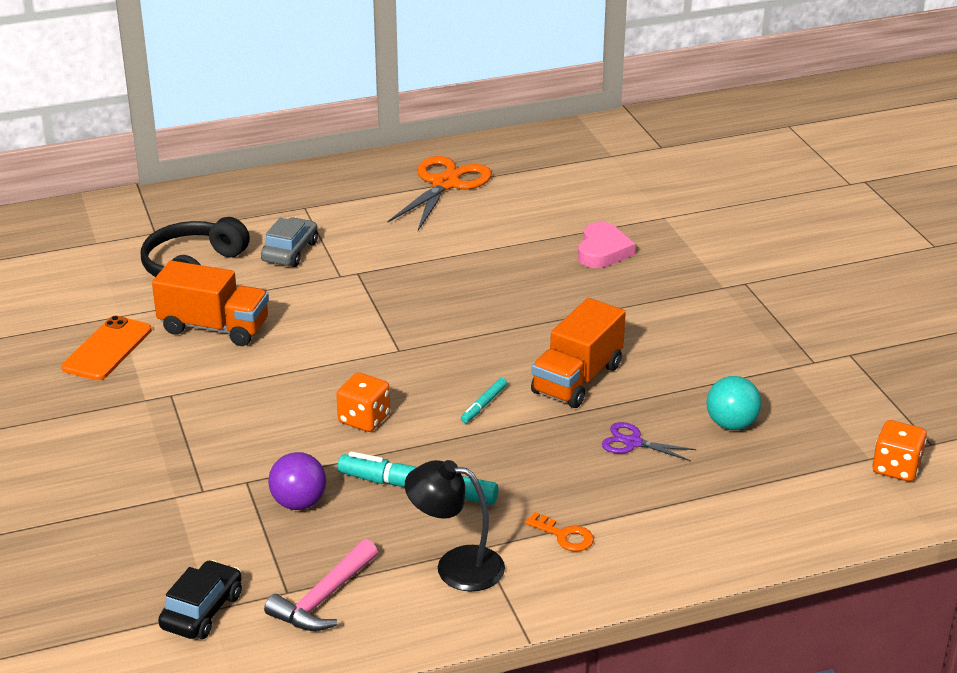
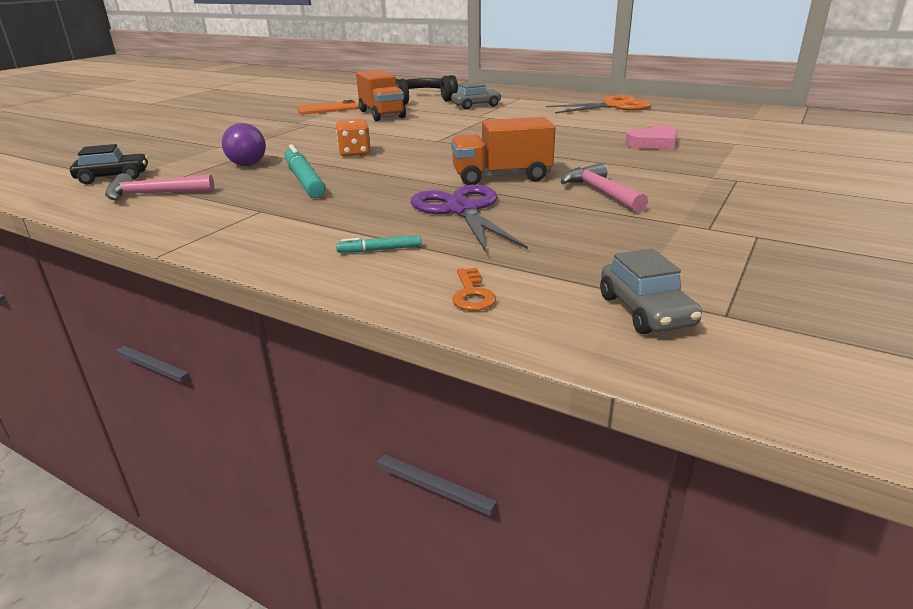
camera: 50 degrees right, 5 degrees down
black lamp [405,460,505,591] -> none
turquoise marker [461,378,507,423] -> turquoise marker moved to [336,235,421,253]
orange key [525,512,594,552] -> orange key moved to [452,268,496,311]
purple scissors [602,422,696,461] -> purple scissors [411,185,528,254], size x1.93
turquoise ball [706,376,761,430] -> none
orange dice [872,420,927,482] -> grey car [600,249,702,334]
none -> pink hammer [561,163,648,212]

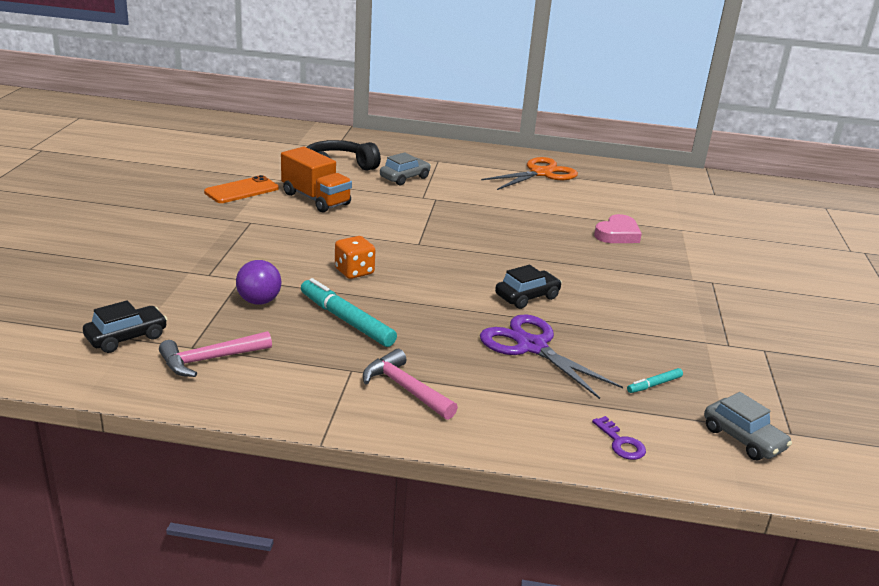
camera: 25 degrees left, 0 degrees up
turquoise marker [336,235,421,253] -> turquoise marker moved to [627,368,683,393]
orange truck [451,117,556,185] -> black car [495,265,562,309]
orange key [452,268,496,311] -> purple key [592,416,646,460]
pink hammer [561,163,648,212] -> pink hammer moved to [363,349,458,420]

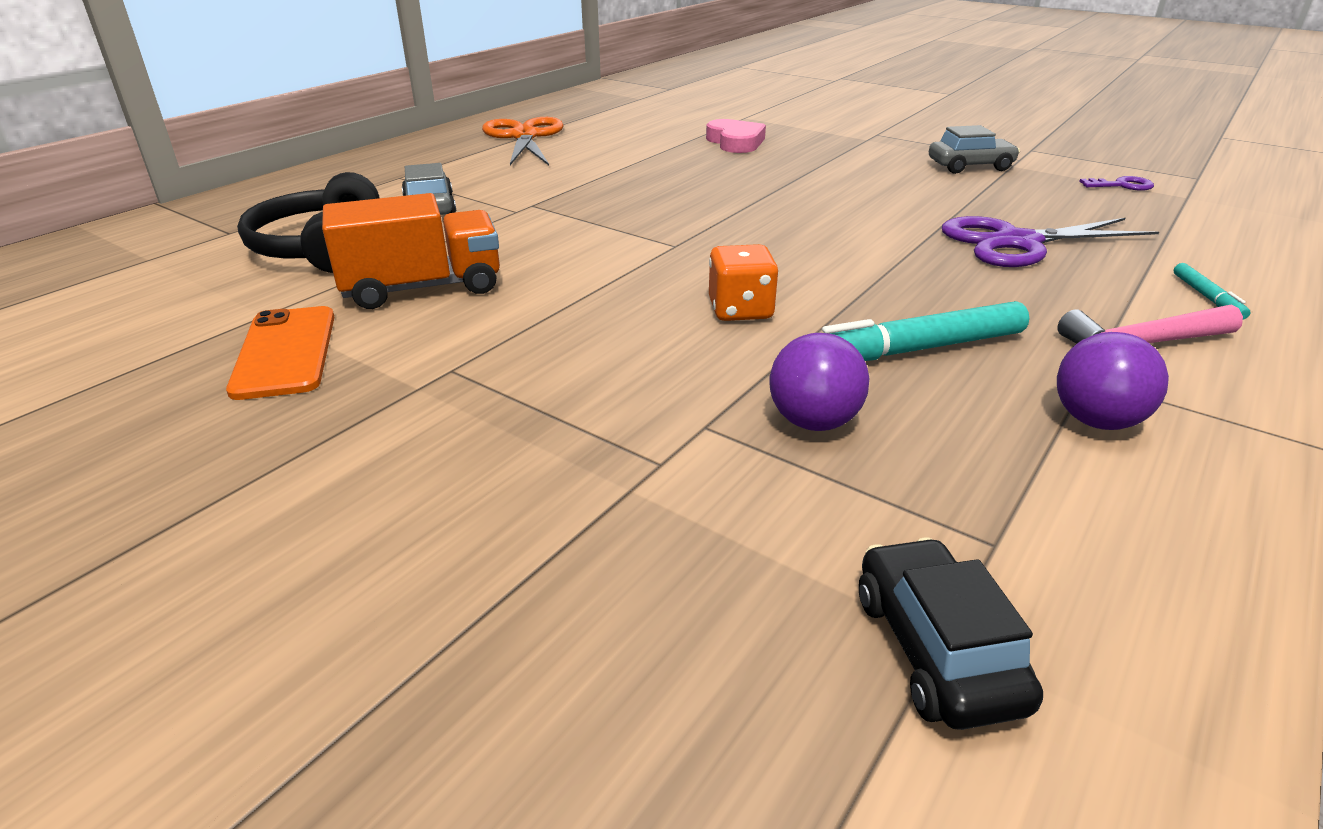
camera: 60 degrees left, 5 degrees up
pink hammer [159,331,272,377] -> none
black car [495,265,562,309] -> none
purple key [592,416,646,460] -> purple key moved to [1079,176,1154,191]
turquoise marker [627,368,683,393] -> turquoise marker moved to [1174,263,1251,320]
grey car [704,392,792,460] -> grey car moved to [929,125,1020,174]
none -> purple ball [1057,332,1169,430]

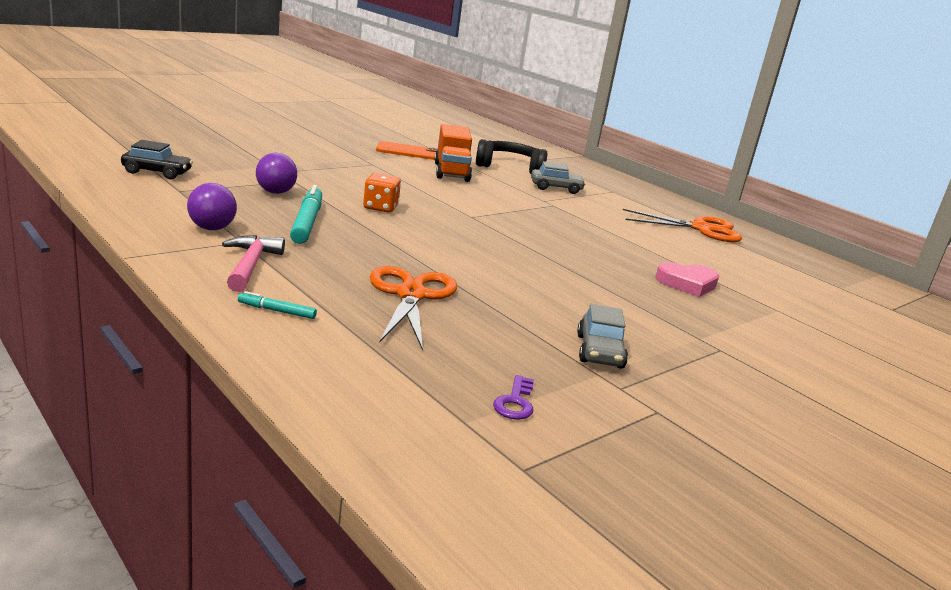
camera: 100 degrees right, 10 degrees down
purple scissors [942,216,1159,267] -> orange scissors [370,266,457,351]

